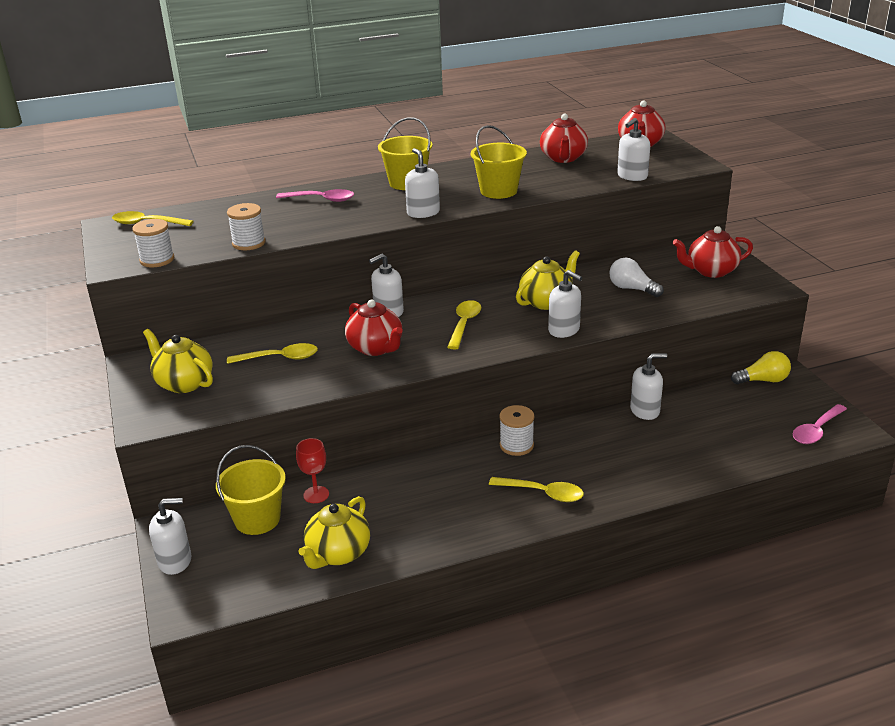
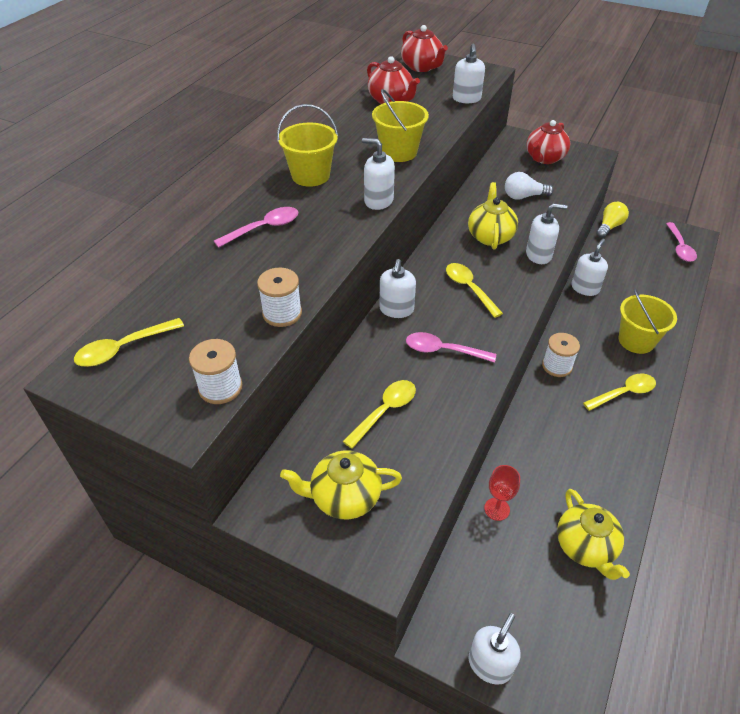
camera: 45 degrees left, 15 degrees up
yellow bucket [216,445,286,535] -> yellow bucket moved to [619,288,677,354]
red teapot [345,300,403,356] -> pink spoon [406,332,496,363]

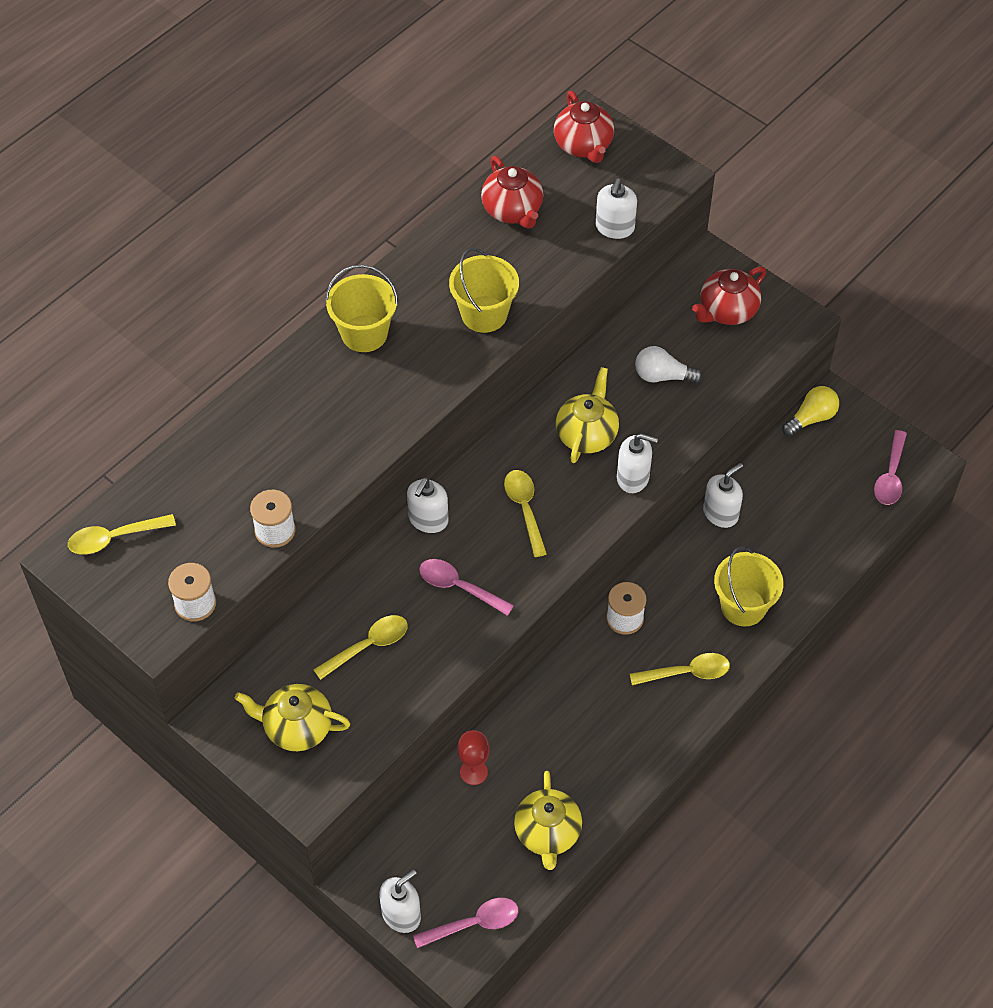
camera: 15 degrees right, 10 degrees up
pink spoon [214,207,298,248] -> pink spoon moved to [413,898,519,948]
white soap dispenser [362,138,395,210] -> none

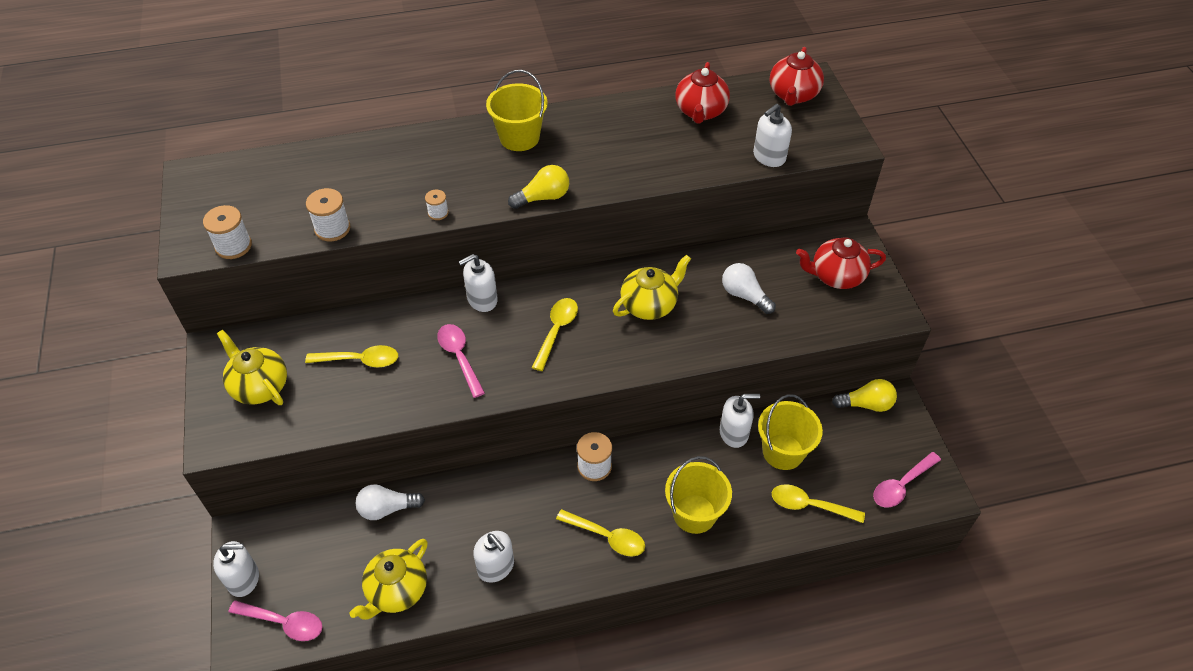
camera: 35 degrees right, 5 degrees down
yellow spoon [68,514,176,555] -> yellow spoon moved to [772,484,865,523]
yellow bucket [449,248,519,333] -> yellow bucket moved to [758,394,823,470]
red goblet [457,730,490,785] -> white light bulb [356,484,425,520]
white soap dispenser [617,433,658,493] -> white soap dispenser moved to [473,531,514,583]
none -> white spool [425,190,449,220]
none -> yellow light bulb [508,165,569,209]

